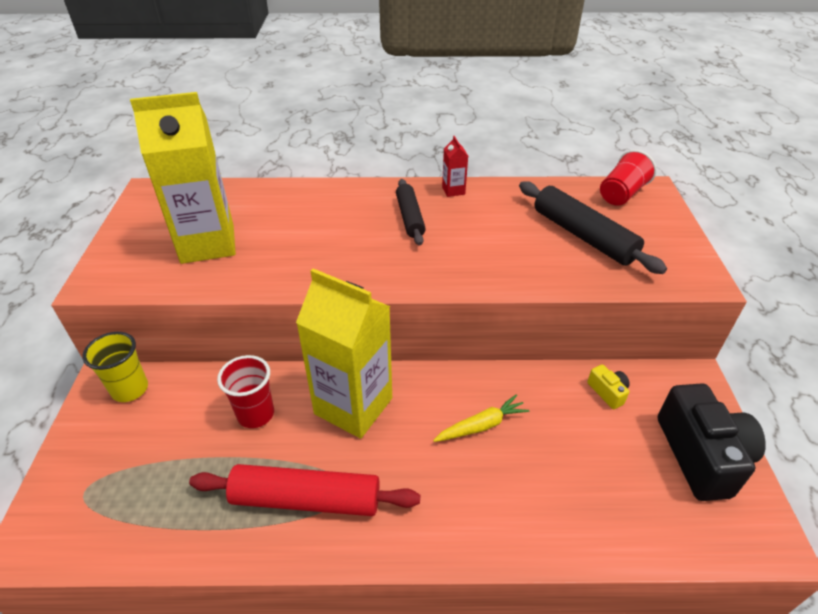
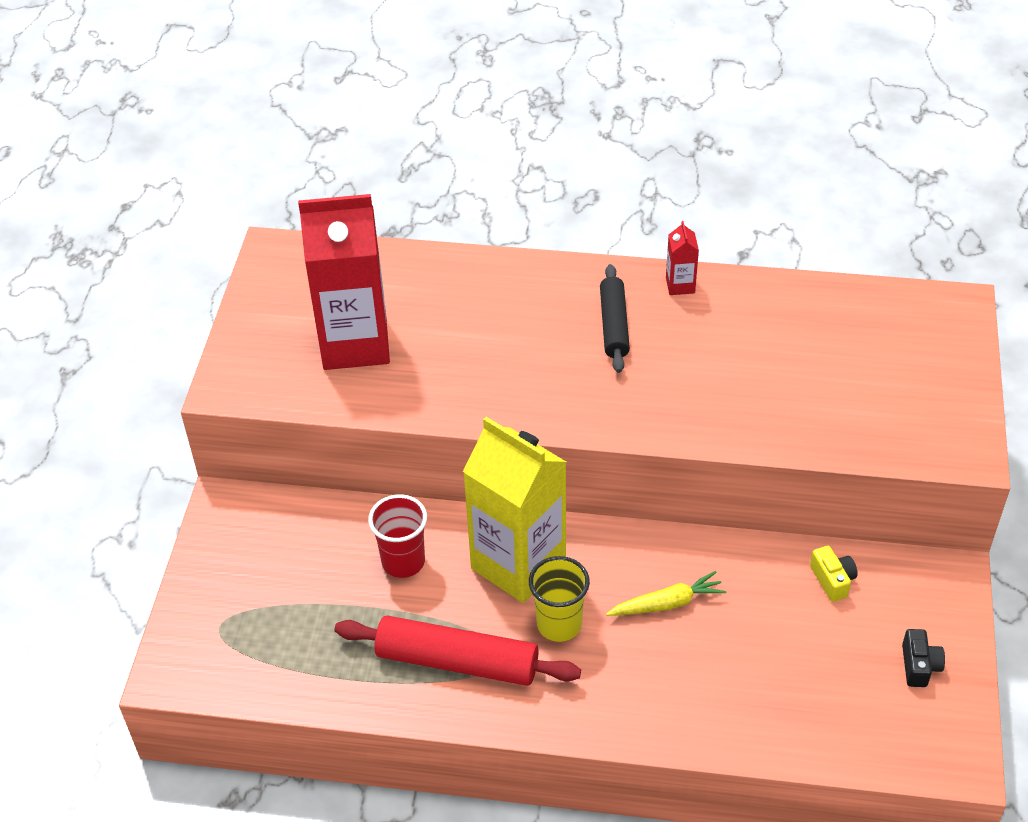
camera: 10 degrees right, 5 degrees up
yellow cup [82,332,148,402] -> yellow cup moved to [529,556,590,642]
yellow carton [130,92,236,264] -> red carton [298,194,390,370]
black rolling pin [519,181,667,274] -> none
red cup [600,150,657,206] -> none
black camera [658,383,766,501] -> black camera [902,629,945,687], size x0.44

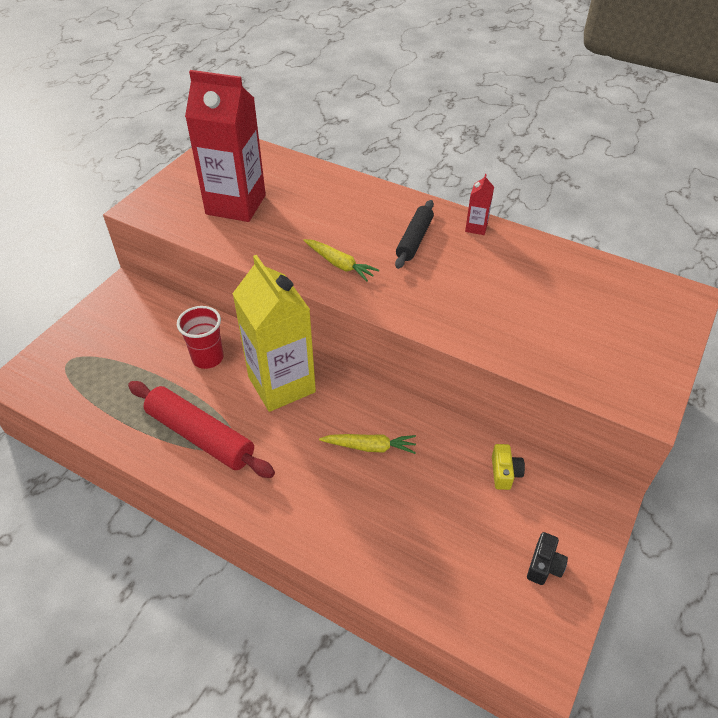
camera: 20 degrees right, 0 degrees up
yellow cup [529,556,590,642] -> none
none -> yellow carrot [303,239,379,281]

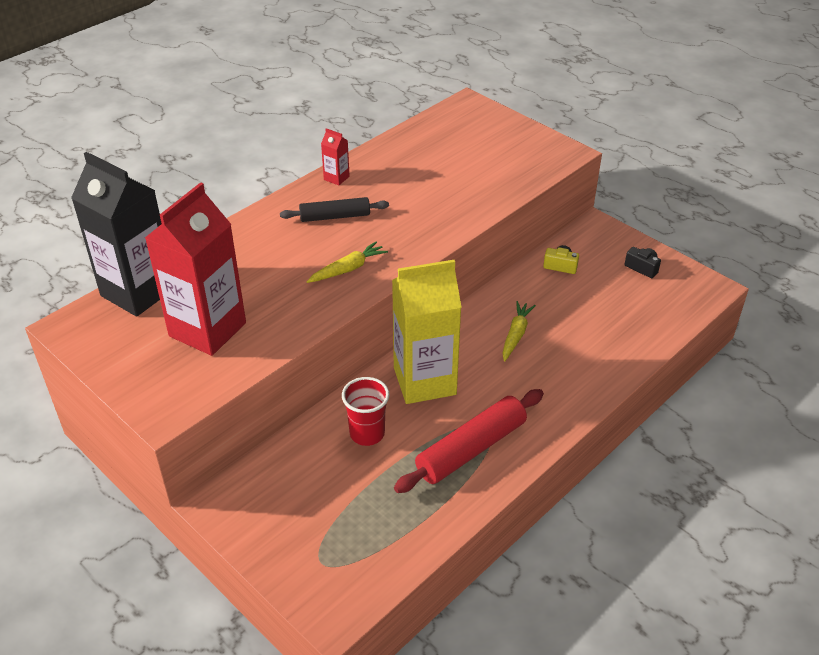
camera: 75 degrees left, 5 degrees down
black rolling pin [395,200,434,269] -> black rolling pin turned 45 degrees counterclockwise [280,197,389,222]
none -> black carton [71,152,162,317]

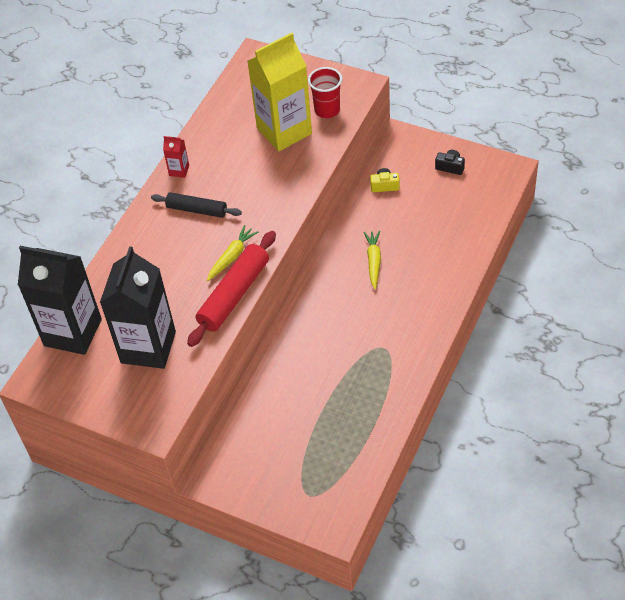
camera: 15 degrees left, 10 degrees up
red carton [145,182,246,356] -> black carton [100,246,176,369]
black rolling pin [280,197,389,222] -> black rolling pin turned 45 degrees clockwise [151,192,242,218]
red cup [342,377,389,446] -> red cup moved to [308,67,342,118]
yellow carton [392,260,462,404] -> yellow carton moved to [248,33,312,152]
red rolling pin [394,389,544,493] -> red rolling pin moved to [187,231,276,347]

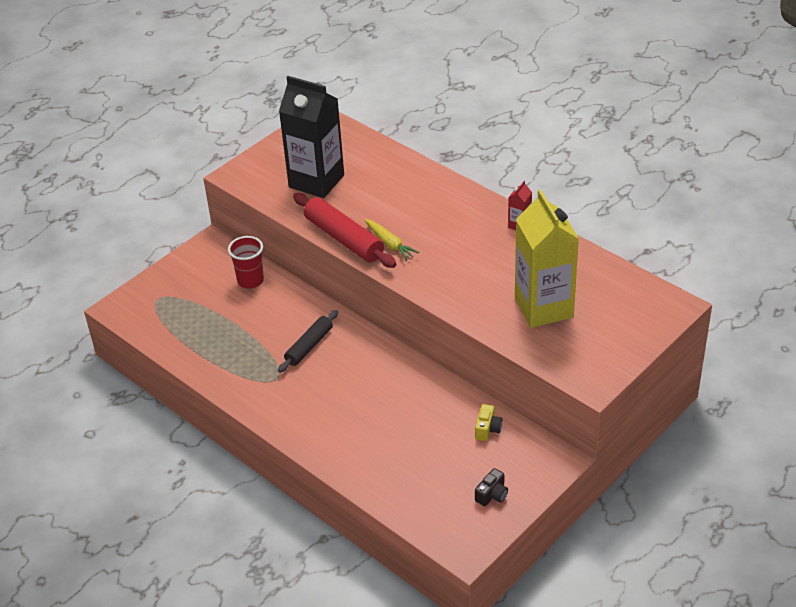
camera: 105 degrees right, 10 degrees down
black carton [18,246,102,355] -> none
black rolling pin [151,192,242,218] -> black rolling pin moved to [278,310,338,373]
red cup [308,67,342,118] -> red cup moved to [228,236,264,289]
yellow carrot [364,231,381,289] -> none

